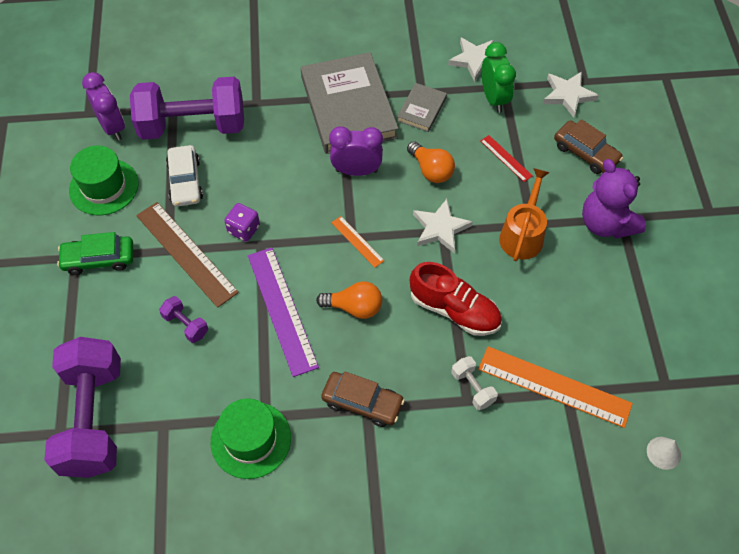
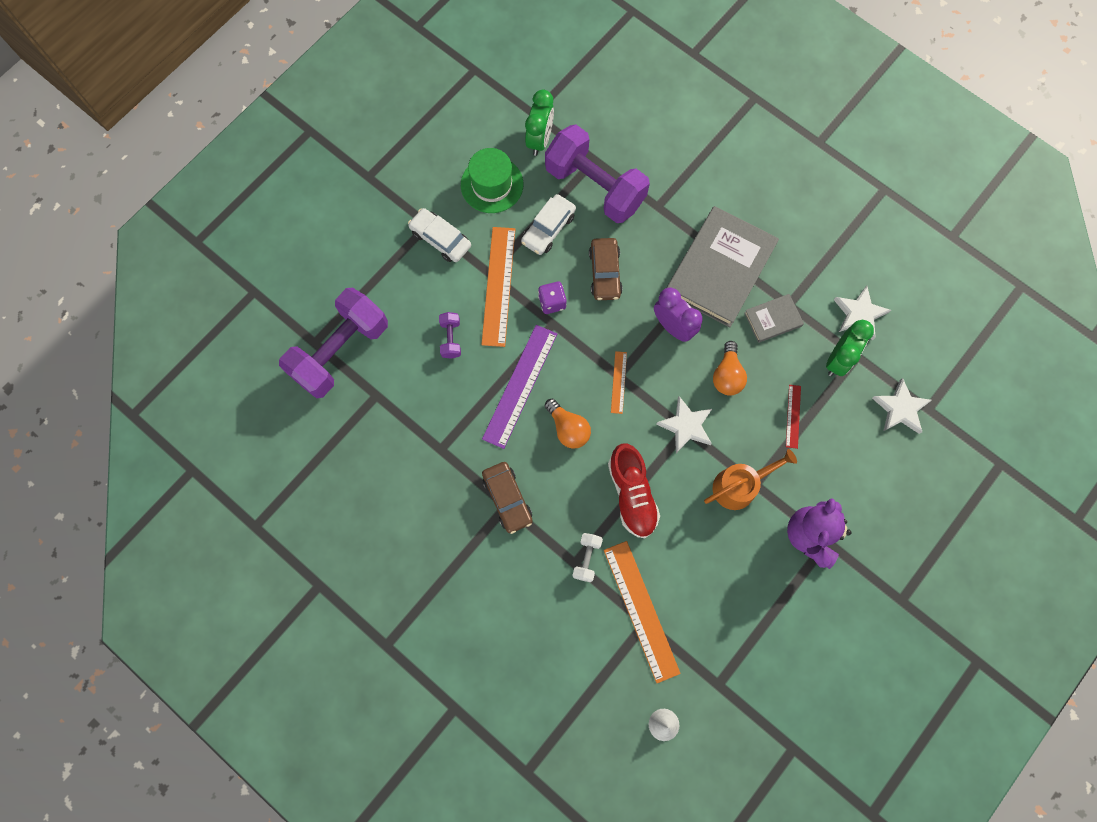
camera: 45 degrees right, 15 degrees up
green car [57,232,133,275] -> white car [408,208,471,262]
purple clock [82,72,125,141] -> green clock [525,90,554,156]
brown ruler [136,202,239,308] -> orange ruler [481,227,515,347]
green hat [211,398,291,479] -> none
brown car [554,119,623,174] -> brown car moved to [589,238,623,300]

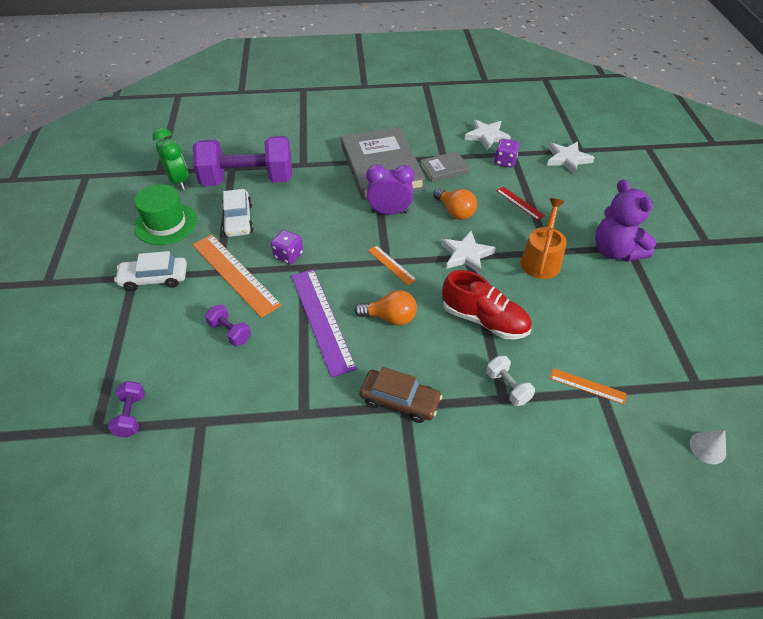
camera: 45 degrees left, 25 degrees down
purple dumbbell [279,288,388,398] -> purple dumbbell [108,381,145,438], size x0.41
brown car [589,238,623,300] -> none
orange ruler [604,541,681,683] -> orange ruler [550,368,627,404], size x0.49
grey book [744,294,804,343] -> grey book turned 45 degrees clockwise [420,151,470,182]
green clock [826,320,874,376] -> purple dice [494,139,520,168]

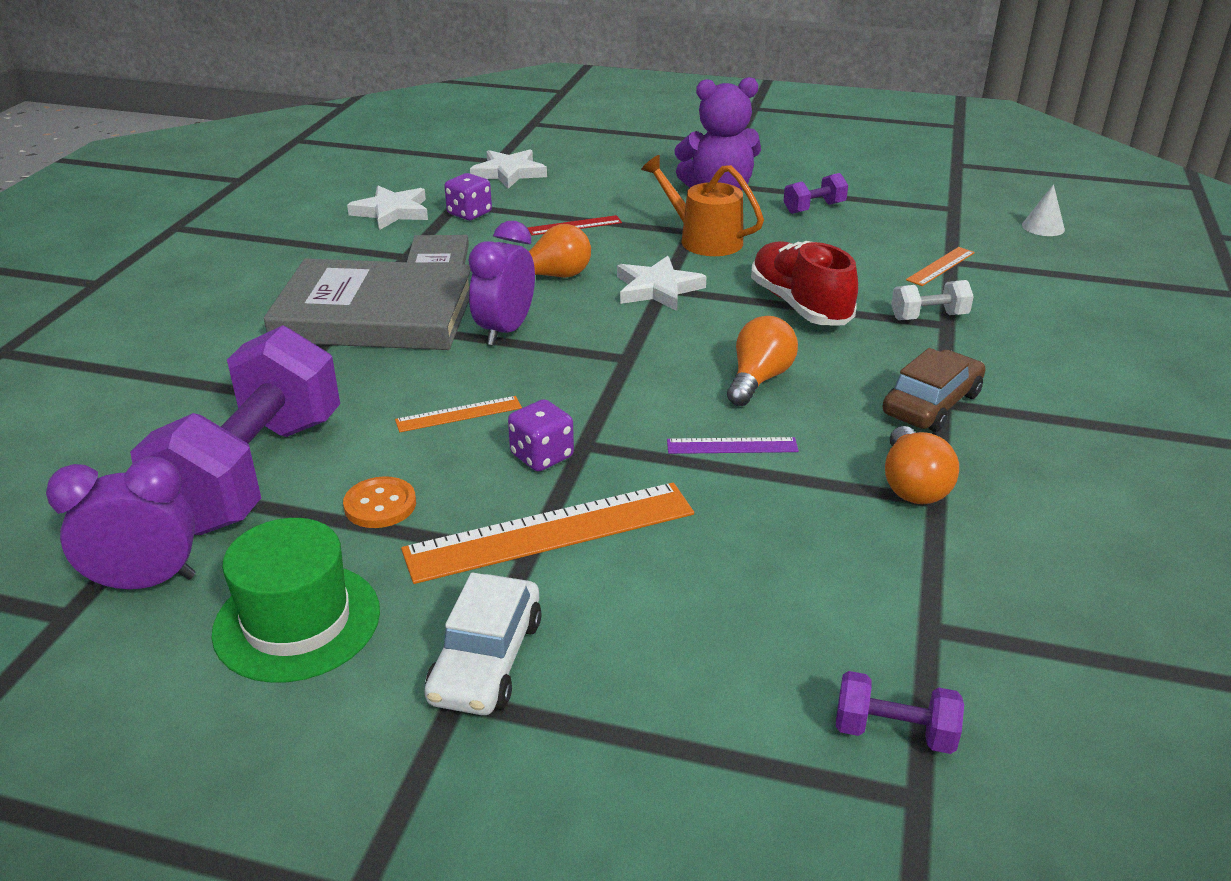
camera: 70 degrees left, 15 degrees down
green clock [152,128,189,190] -> purple clock [46,456,196,590]
purple dumbbell [205,304,251,346] -> purple dumbbell moved to [783,173,848,214]
white car [222,189,253,237] -> orange button [343,476,416,528]
purple ruler [291,269,357,378] -> purple ruler [667,437,799,454], size x0.49
orange ruler [368,245,417,285] -> orange ruler moved to [395,396,522,432]
red shoe [442,270,532,340] -> red shoe turned 75 degrees counterclockwise [751,241,858,325]
none -> orange light bulb [885,426,959,504]

